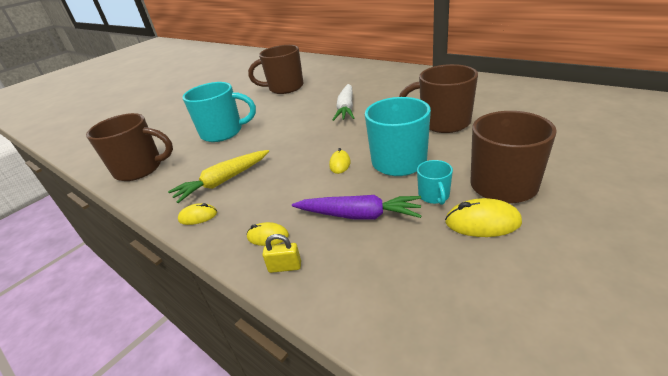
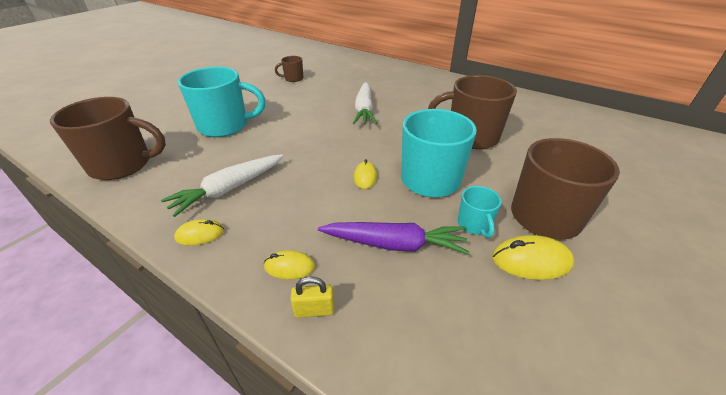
camera: 10 degrees left, 5 degrees up
yellow carrot [168,150,269,203] -> white carrot [161,154,284,217]
brown mug [248,45,303,94] -> brown mug [275,56,303,82], size x0.48

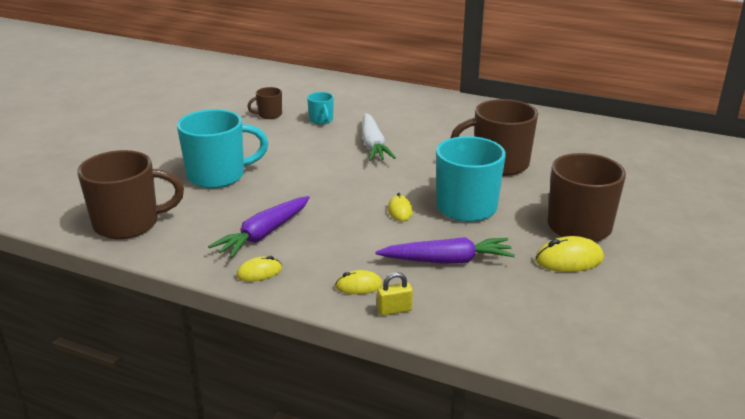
camera: 10 degrees left, 10 degrees down
white carrot [161,154,284,217] -> purple carrot [208,196,310,258]
turquoise mug [458,186,502,238] -> turquoise mug moved to [307,92,334,124]

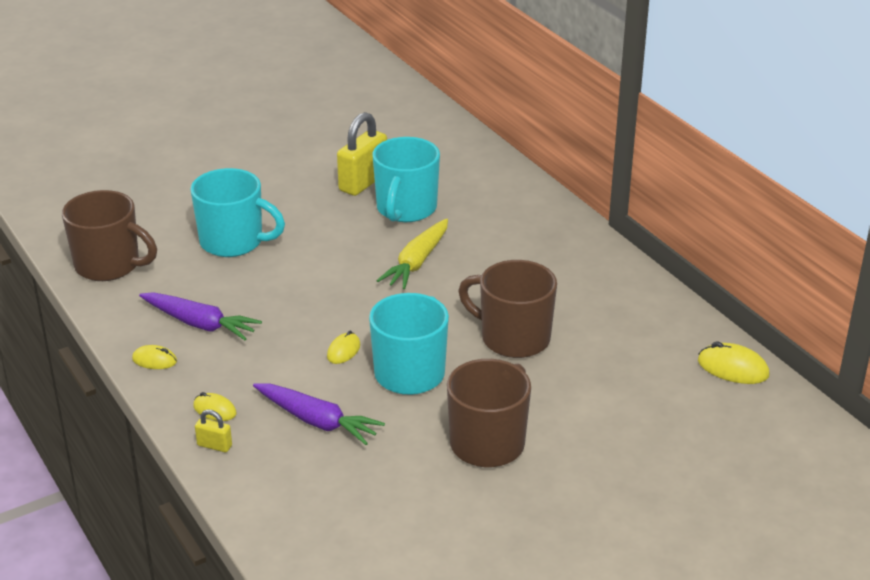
camera: 35 degrees right, 5 degrees up
purple carrot [208,196,310,258] -> purple carrot turned 135 degrees counterclockwise [139,292,262,340]
brown mug [247,87,282,119] -> yellow padlock [337,112,387,196]
turquoise mug [307,92,334,124] -> turquoise mug [372,137,440,222], size x2.07
white carrot [362,113,396,161] -> yellow carrot [376,219,448,289]
yellow mouse [535,236,604,272] -> yellow mouse moved to [698,341,770,384]

